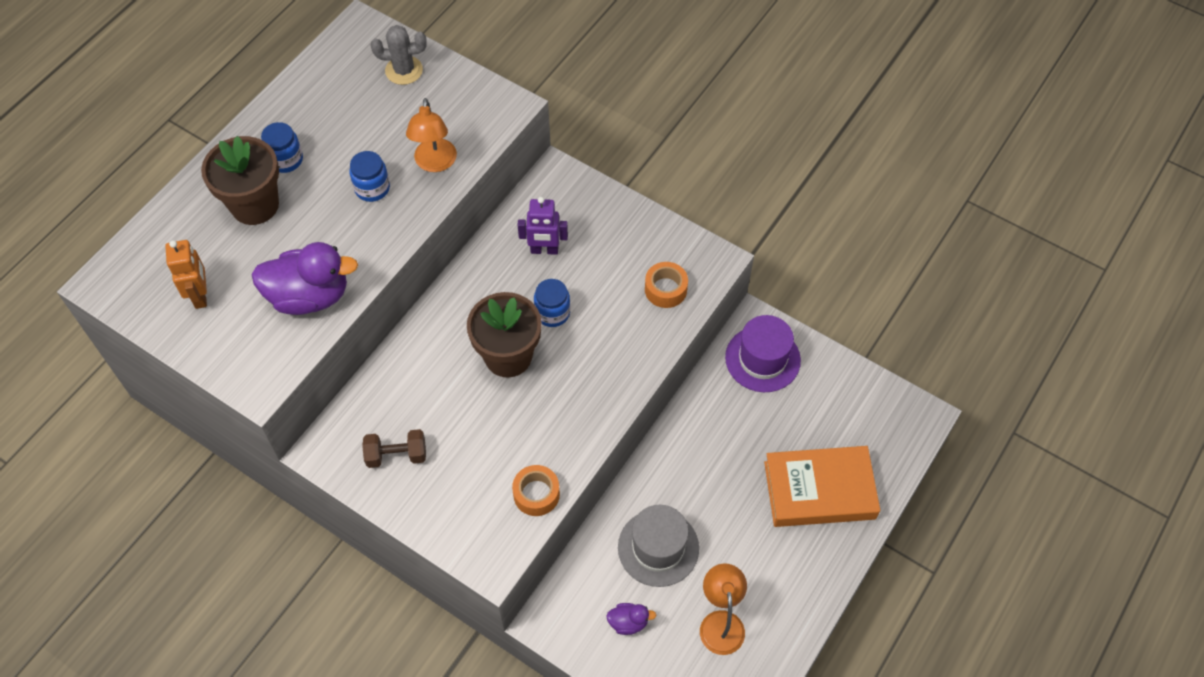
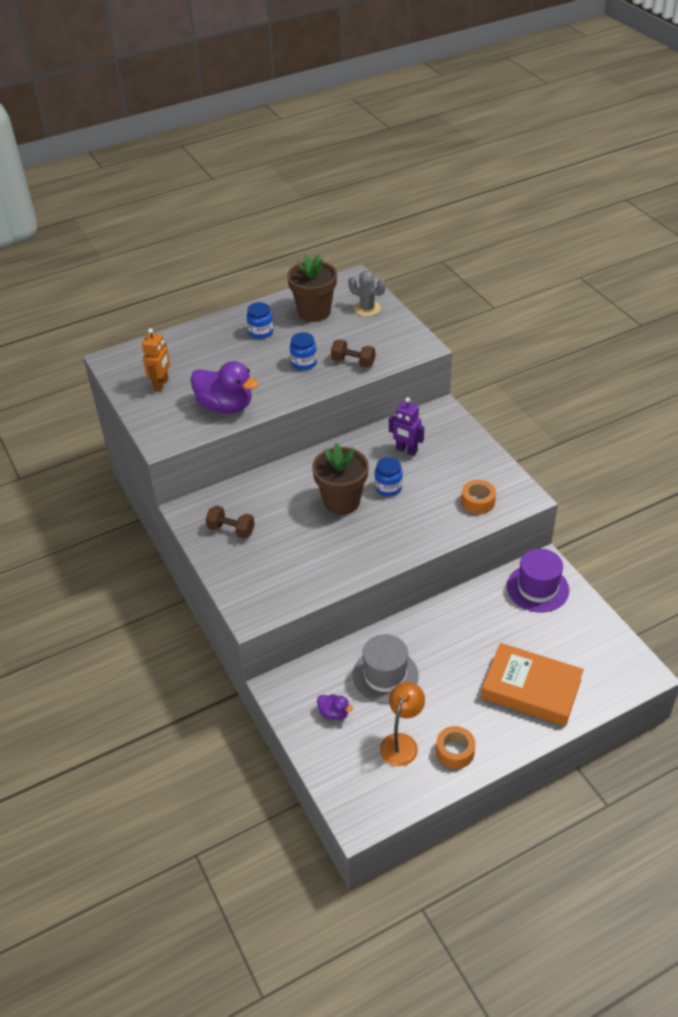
camera: 30 degrees right, 15 degrees down
brown flower pot [201,136,279,225] -> brown flower pot moved to [287,254,337,322]
orange lamp [406,98,457,172] -> brown dumbbell [331,339,375,368]
orange tape [512,465,560,516] -> orange tape moved to [436,726,475,769]

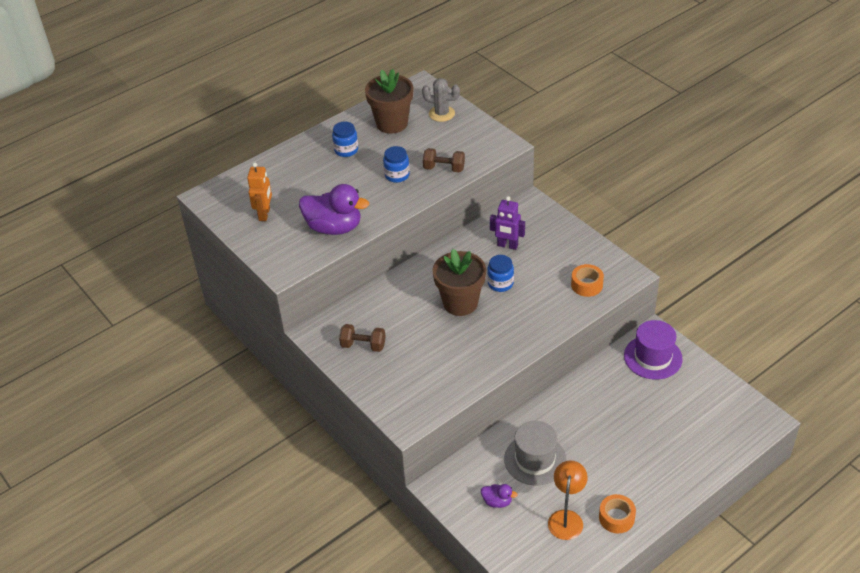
camera: 10 degrees left, 0 degrees up
orange book [481,643,584,726] -> none

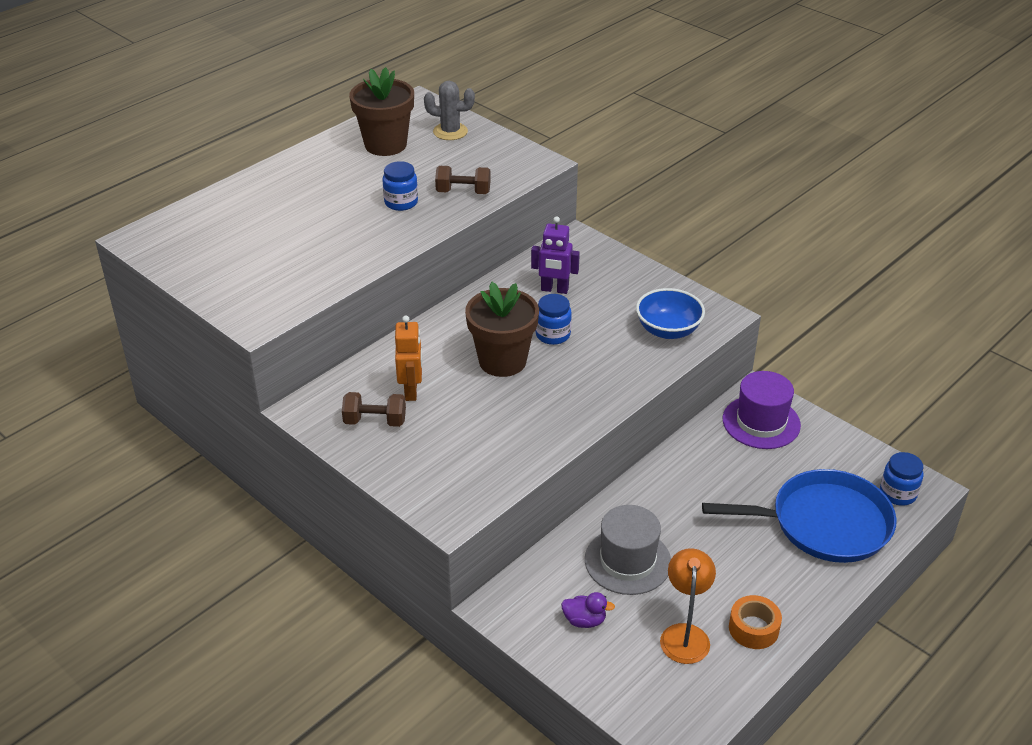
camera: 10 degrees left, 5 degrees down
orange robot [247,163,272,221] -> orange robot moved to [395,316,422,401]
purple duck [299,184,369,235] -> none
blue jar [332,122,358,157] -> blue jar moved to [880,452,924,506]
orange tape [571,264,604,297] -> blue bowl [636,288,705,339]
none -> blue pan [702,469,897,563]

